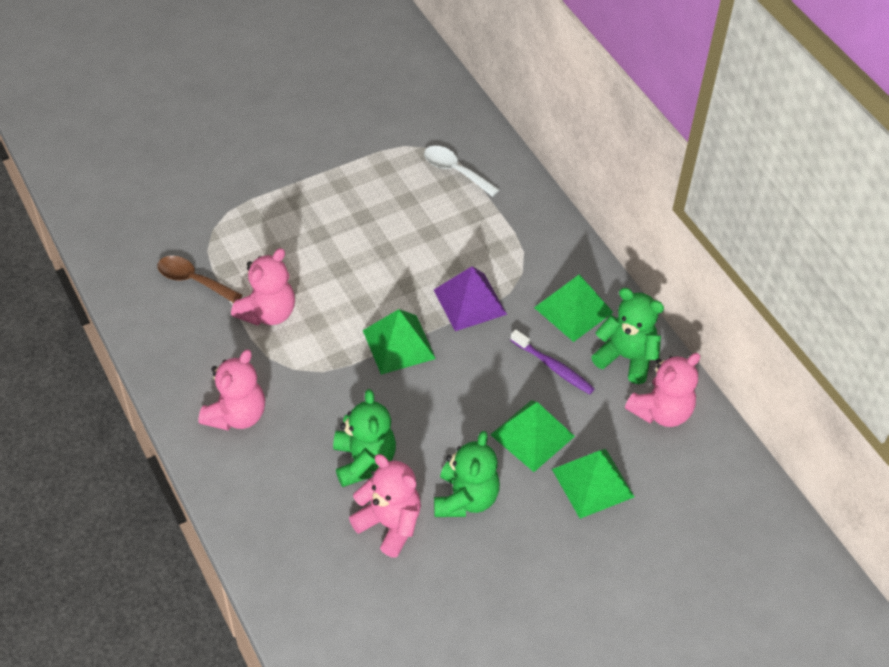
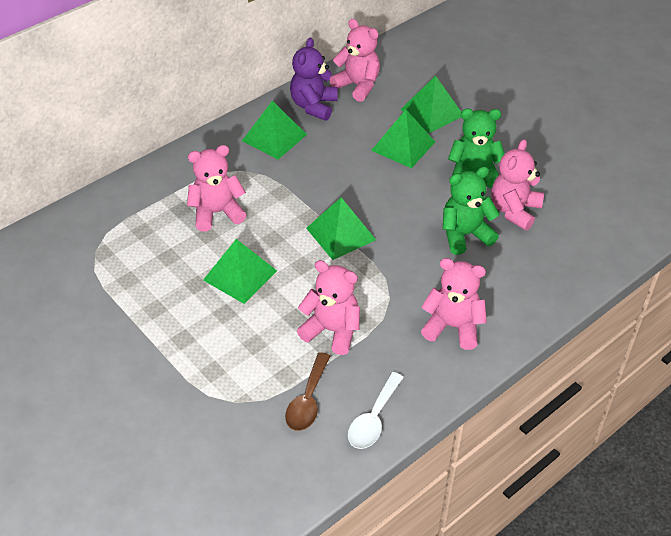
camera: 100 degrees left, 5 degrees down
white spoon [424,146,500,197] -> white spoon moved to [348,372,404,449]
purple pyramid [434,266,507,331] -> none
purple toothbrush [510,329,595,394] -> none
green teddy bear [591,288,664,384] -> purple teddy bear [290,38,338,121]
none -> pink teddy bear [187,145,246,232]
none -> green pyramid [203,239,277,304]

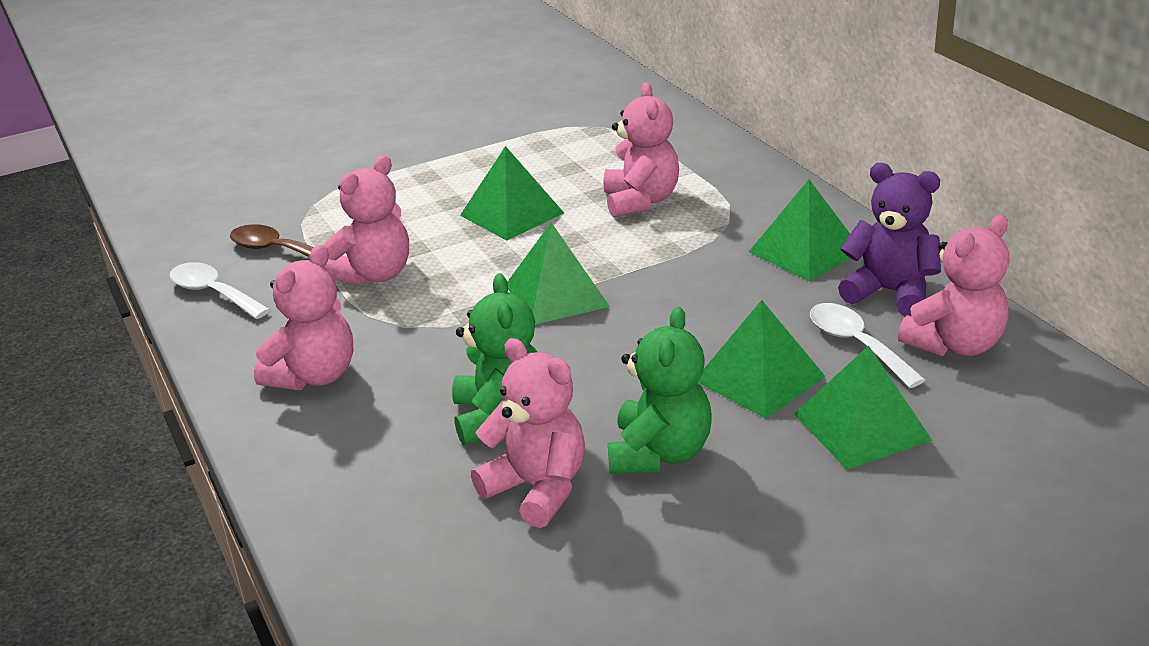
camera: 105 degrees right, 15 degrees down
none -> white spoon [810,303,925,388]

